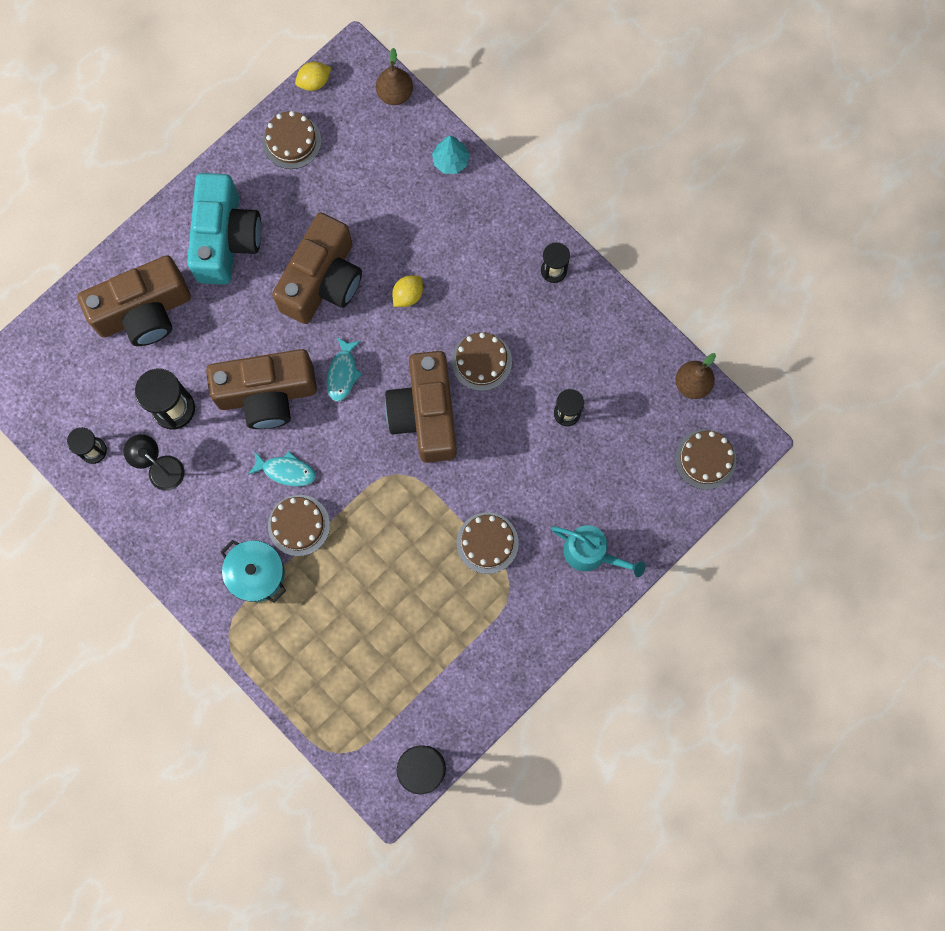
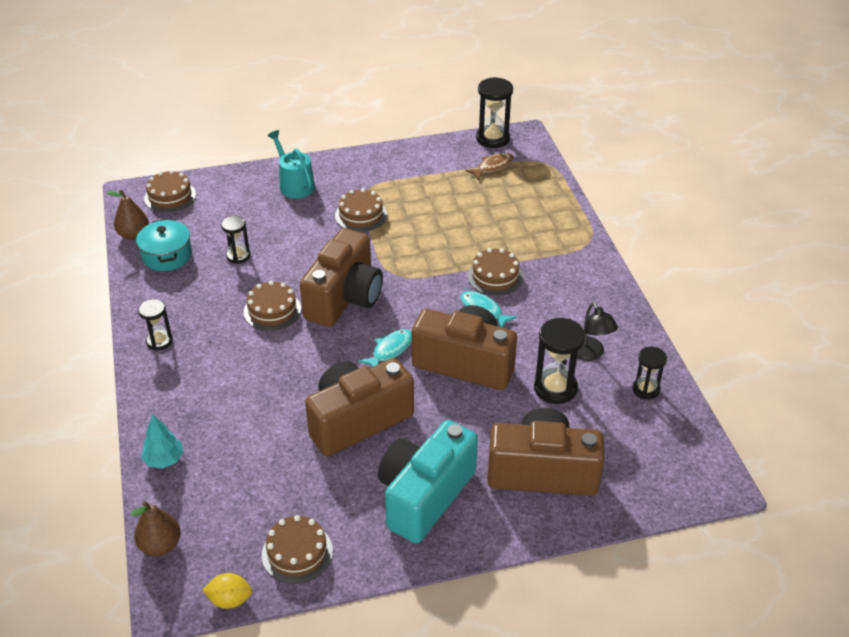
camera: 150 degrees left, 35 degrees down
turquoise pot [221,540,286,603] -> turquoise pot moved to [136,219,192,271]
yellow lemon [392,275,423,307] -> none
none -> brown fish [465,153,514,181]

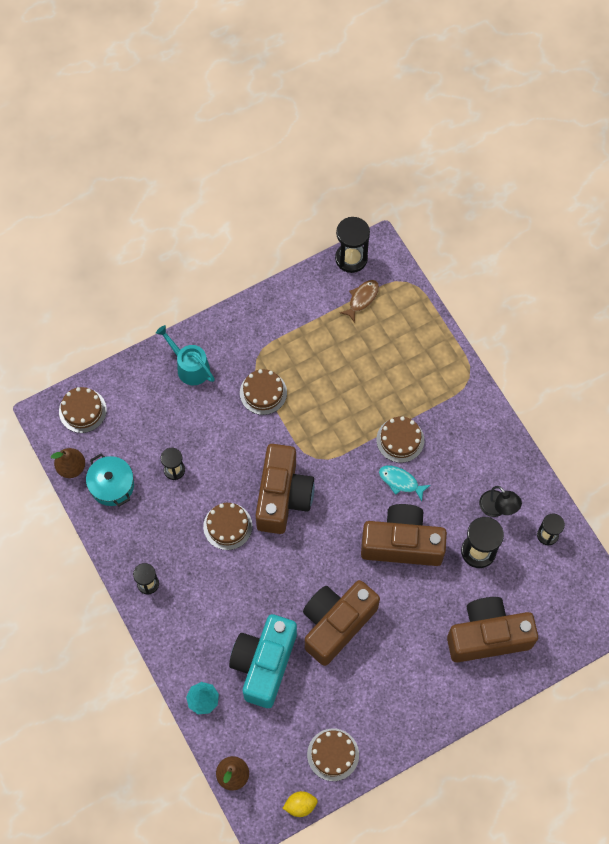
camera: 15 degrees left, 25 degrees up
turquoise fish [359,329,412,367] -> none
turquoise camera [378,420,478,543] -> turquoise camera moved to [229,614,297,708]

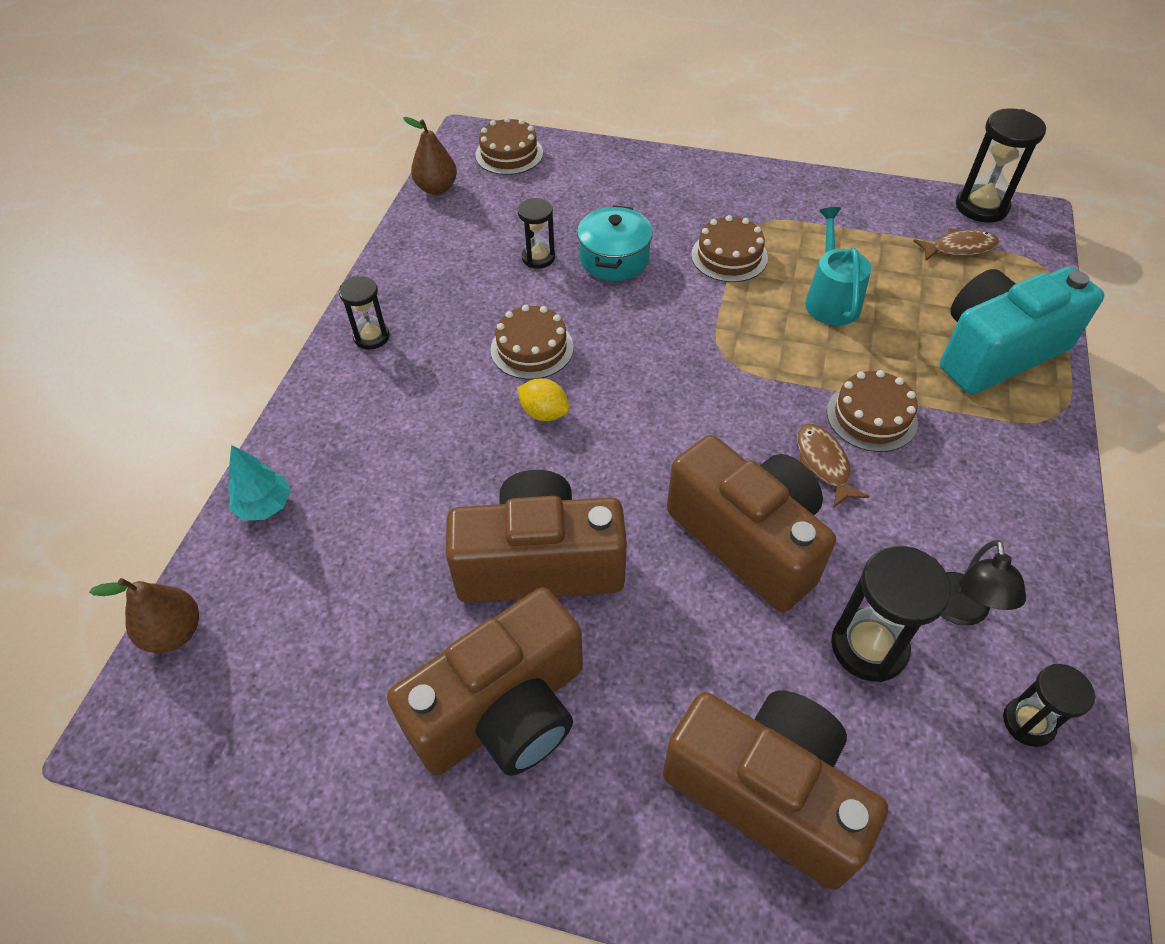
camera: 45 degrees right, 15 degrees down
turquoise pot [86,453,134,506] -> turquoise pot moved to [577,205,653,281]
turquoise watering can [156,325,215,385] -> turquoise watering can moved to [805,207,871,326]
turquoise camera [229,614,297,708] -> turquoise camera moved to [940,267,1104,394]
brown camera [256,444,315,534] -> brown camera moved to [387,587,583,776]
yellow lemon [282,791,318,817] -> yellow lemon moved to [517,378,569,421]
brown cake [307,728,359,781] -> none
turquoise fish [379,466,431,501] -> brown fish [797,424,869,507]

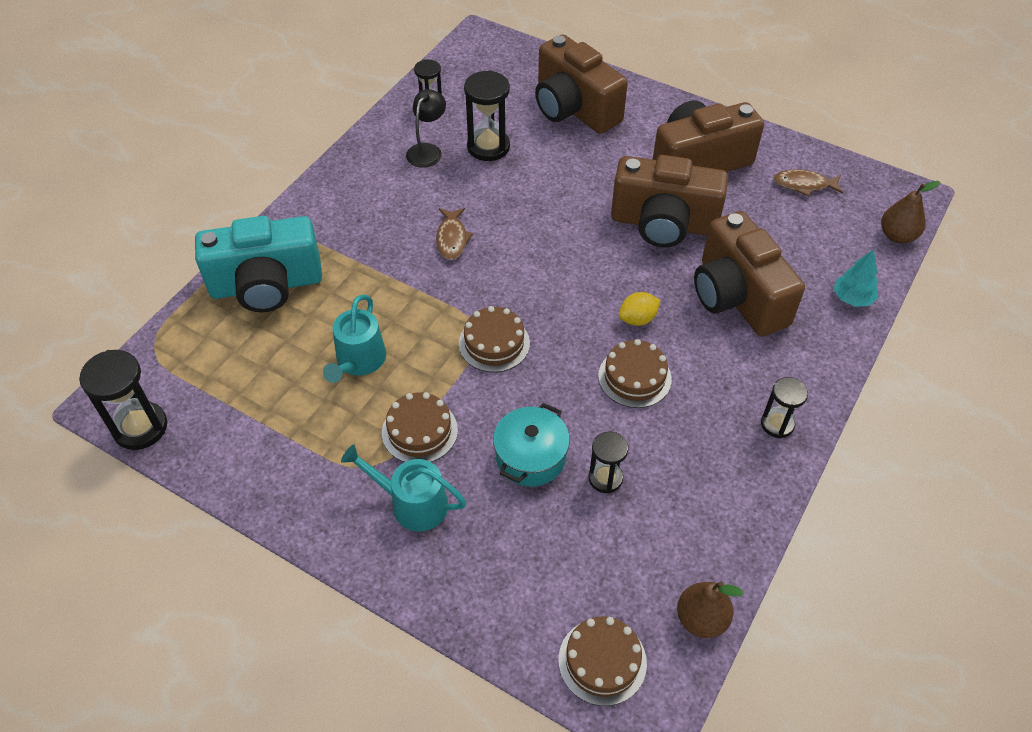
camera: 165 degrees left, 0 degrees up
yellow lemon [517,378,569,421] -> yellow lemon turned 75 degrees counterclockwise [619,292,660,326]
brown camera [667,435,836,612] -> brown camera moved to [694,211,805,336]
brown cake [827,370,918,452] -> brown cake moved to [459,306,530,372]
brown fish [914,228,999,261] -> brown fish moved to [773,170,843,197]
none -> turquoise watering can [341,445,466,531]

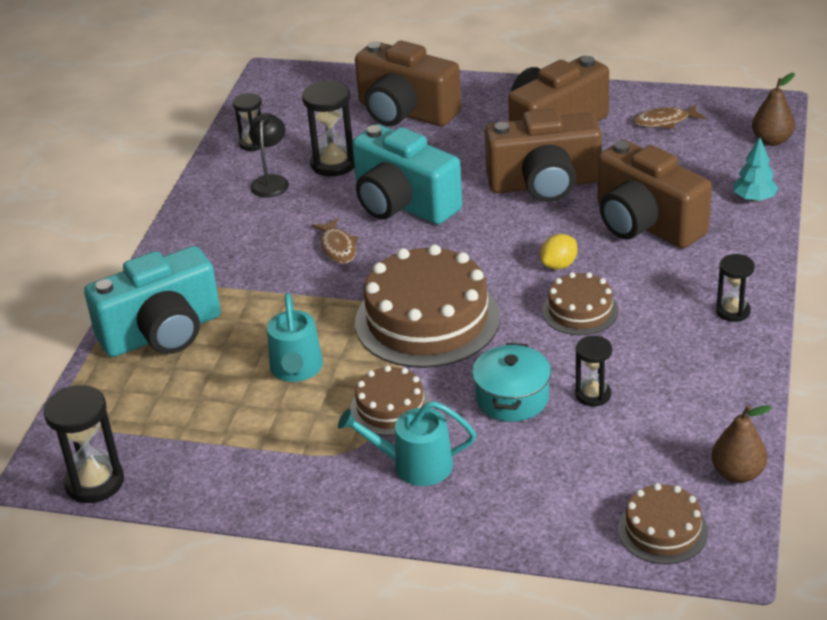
camera: 15 degrees left, 15 degrees down
brown cake [459,306,530,372] -> brown cake [355,244,500,368], size x1.92
none -> turquoise camera [352,124,462,224]

